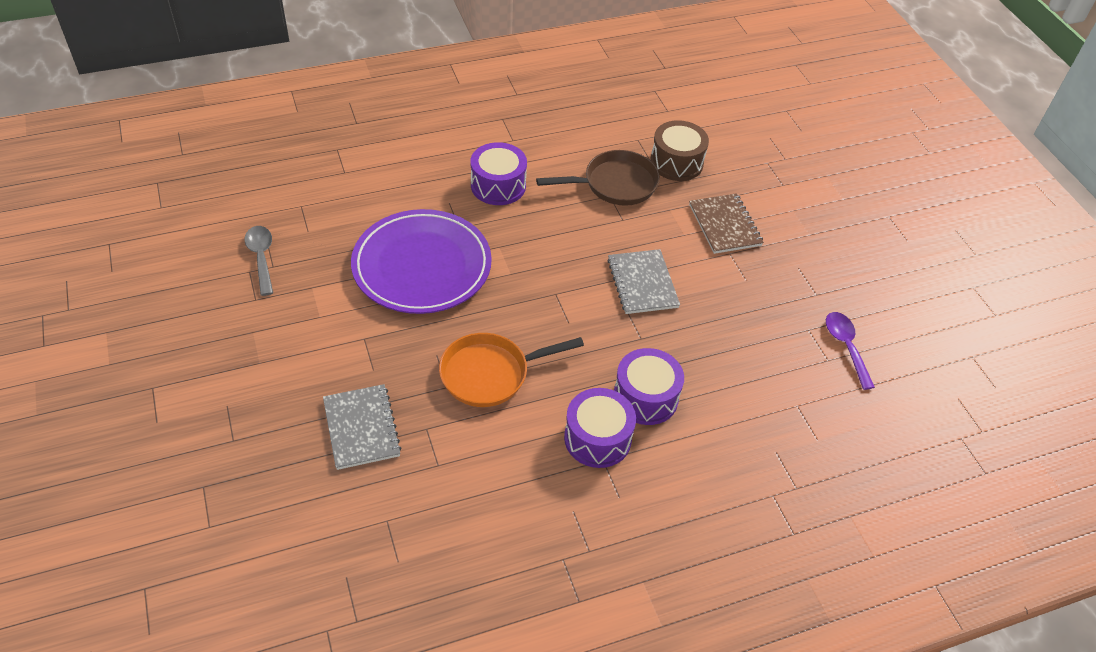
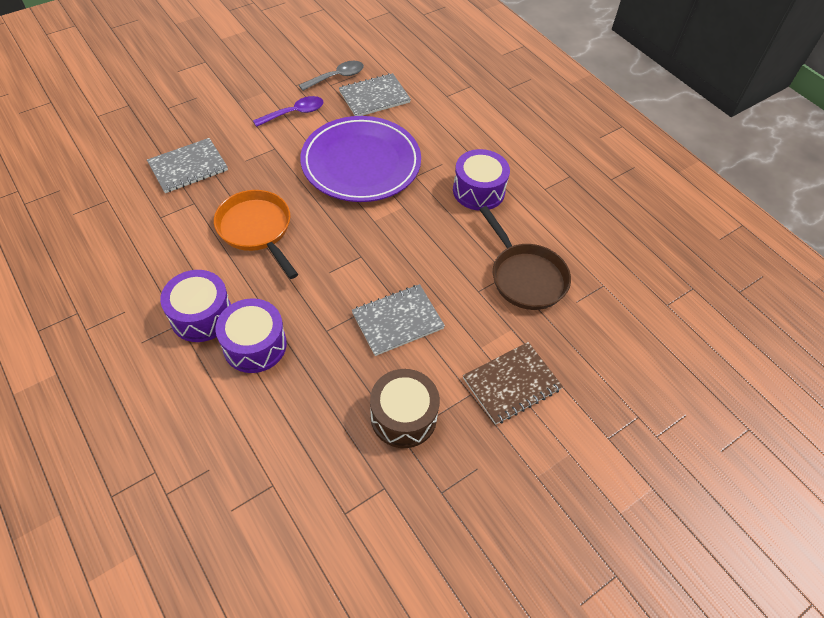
camera: 75 degrees right, 5 degrees up
brown drum [650,120,709,181] -> brown drum moved to [370,369,440,448]
purple spoon [826,312,875,390] -> purple spoon moved to [253,96,324,127]
none -> grey notebook [339,73,411,116]

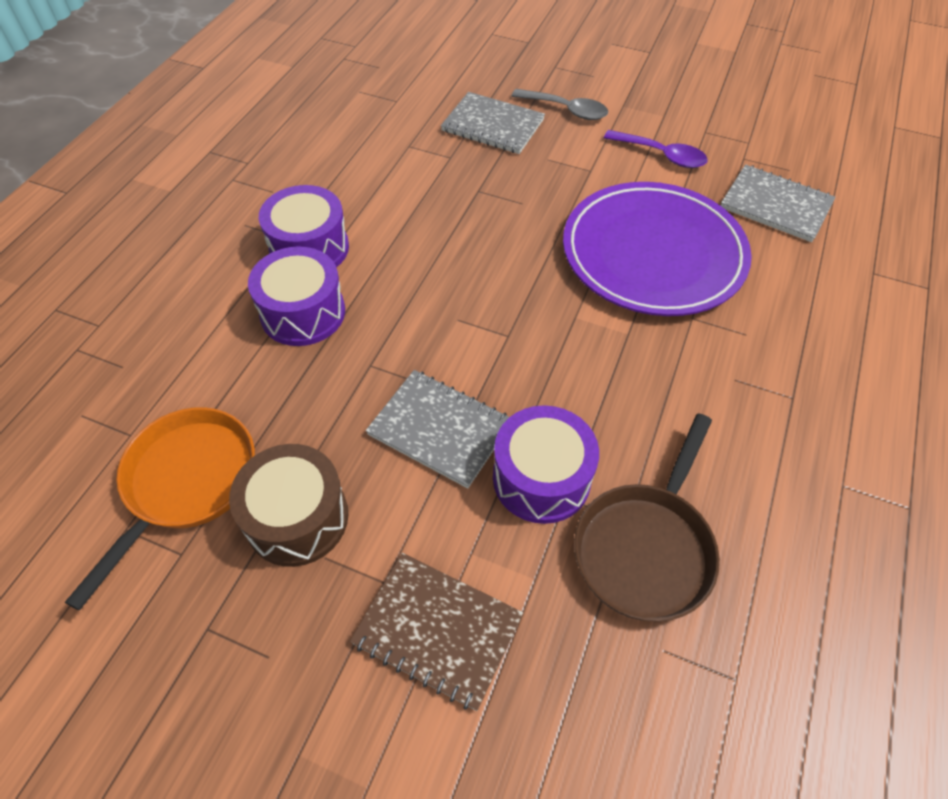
camera: 60 degrees right, 0 degrees up
orange pan [214,190,298,279] -> orange pan moved to [65,407,255,611]
grey spoon [299,61,364,91] -> grey spoon moved to [512,89,608,120]
purple drum [453,149,510,211] -> purple drum moved to [493,405,599,524]

